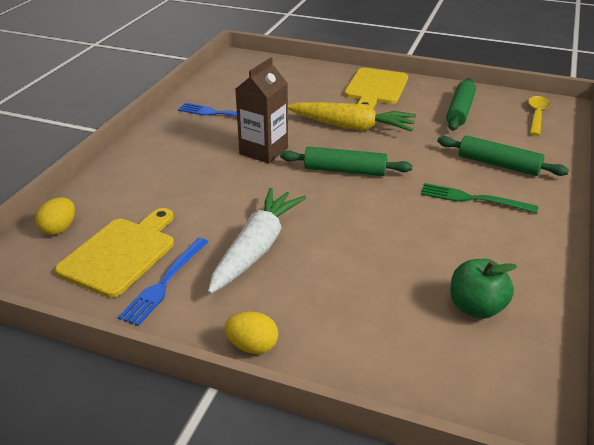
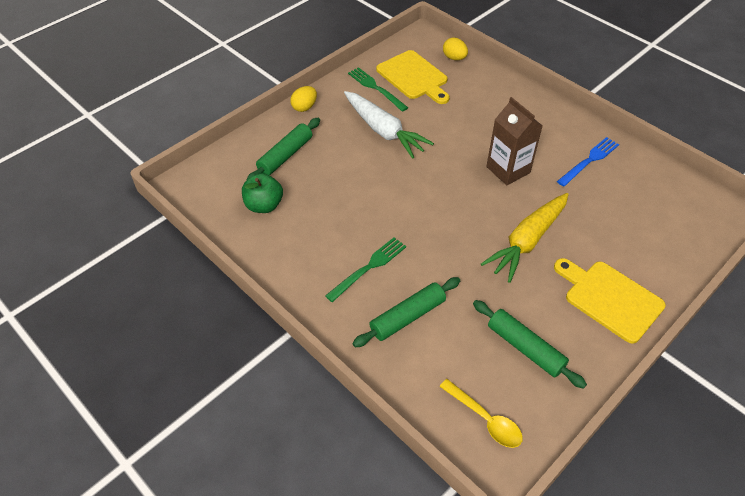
camera: 115 degrees right, 15 degrees up
blue fork [118,238,208,326] -> green fork [348,67,408,112]
green rolling pin [280,146,412,176] -> green rolling pin moved to [247,118,320,179]

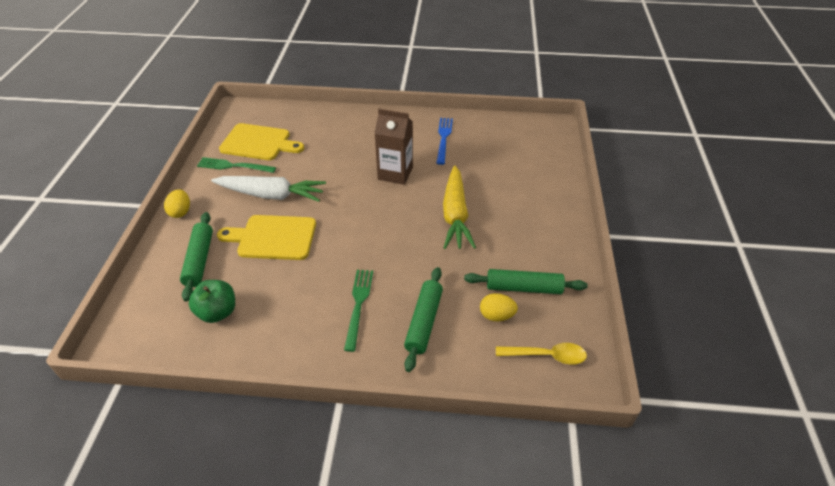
camera: 40 degrees left, 5 degrees down
yellow egg [443,37,468,60] -> yellow egg moved to [480,293,518,321]
yellow cutting board [554,258,666,344] -> yellow cutting board moved to [217,215,316,260]

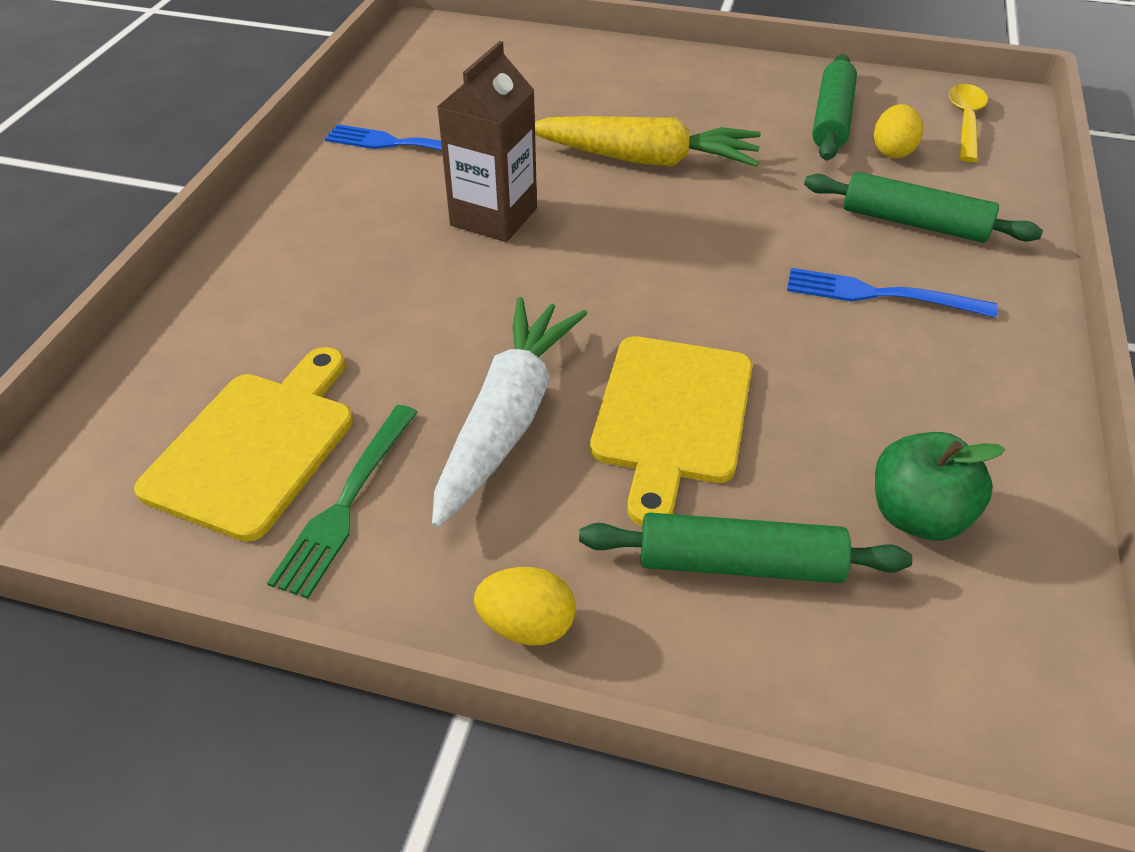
camera: 80 degrees left, 0 degrees up
green fork [344,270,373,352] -> blue fork [787,268,998,318]

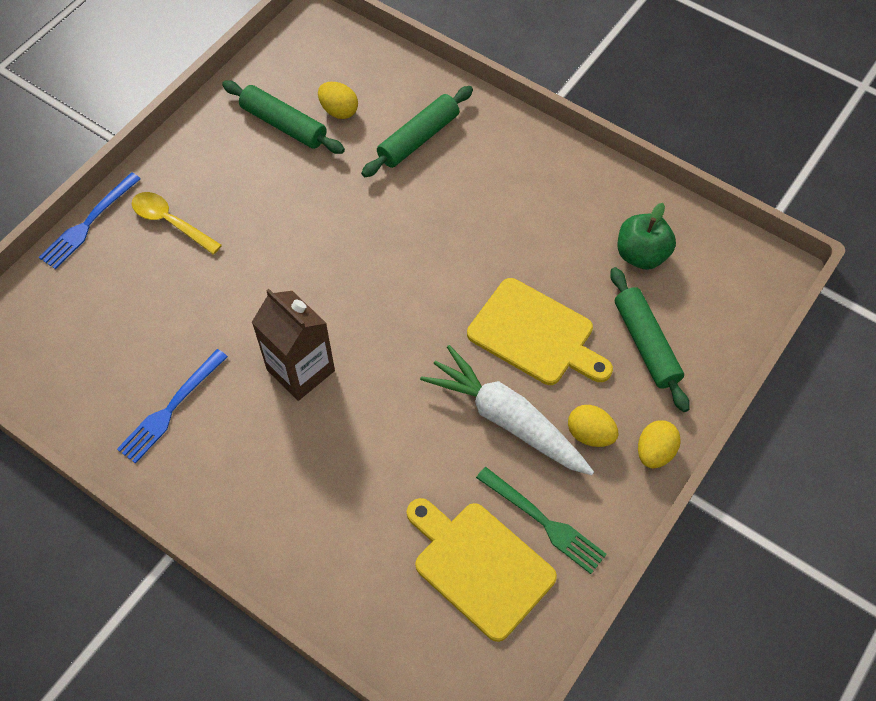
camera: 70 degrees left, 15 degrees up
yellow carrot [535,116,761,167] -> none
green rolling pin [579,512,913,583] -> green rolling pin turned 45 degrees counterclockwise [610,267,690,412]
blue fork [787,268,998,318] -> blue fork moved to [39,172,141,269]
yellow spoon [949,84,988,162] -> yellow spoon moved to [132,192,222,254]
none -> yellow egg [568,405,619,447]

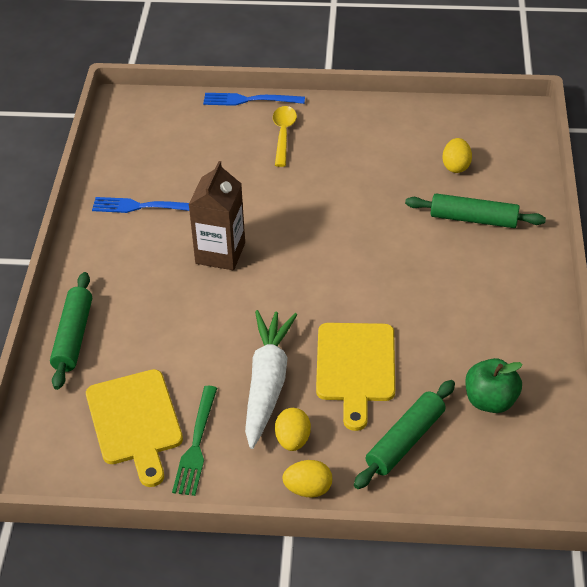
camera: 60 degrees right, 15 degrees down
green rolling pin [222,80,345,154] -> green rolling pin moved to [50,272,92,390]
yellow cutting board [407,498,557,642] -> yellow cutting board turned 150 degrees clockwise [86,369,183,487]

